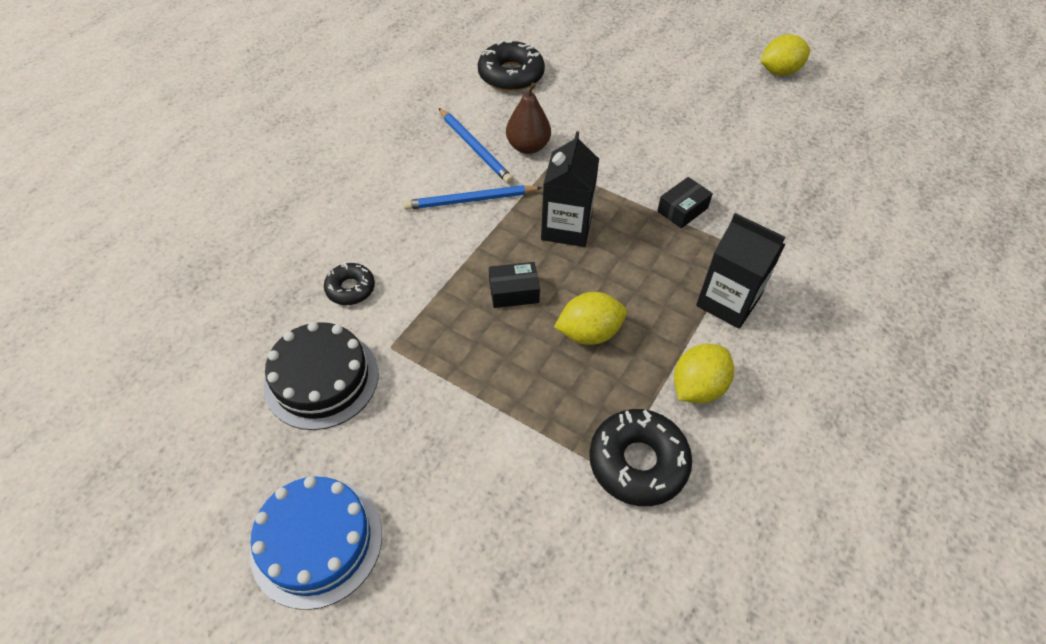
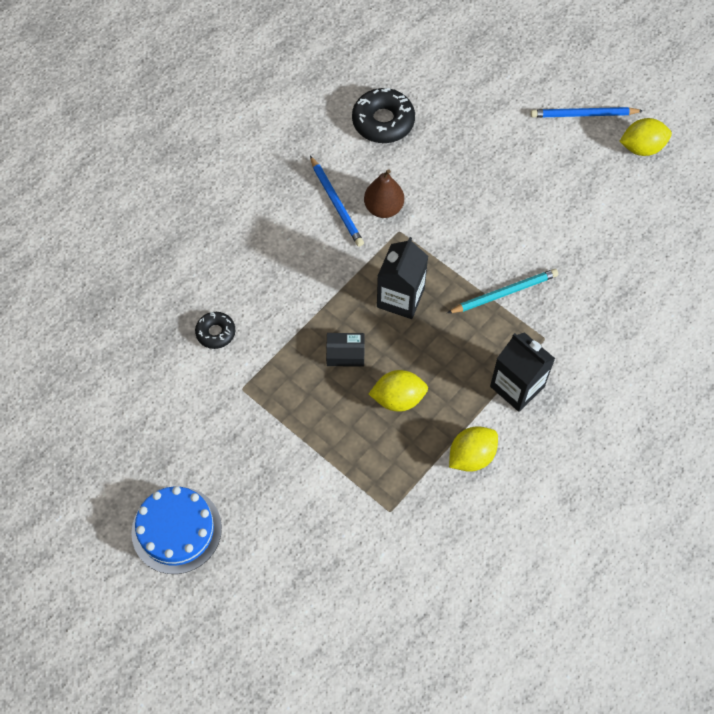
camera: 10 degrees right, 10 degrees up
black cake [264,322,378,430] -> none
blue pencil [403,185,542,210] -> blue pencil moved to [530,107,643,118]
black donut [589,409,692,506] -> none
black box [657,177,713,228] -> turquoise pencil [447,269,558,313]

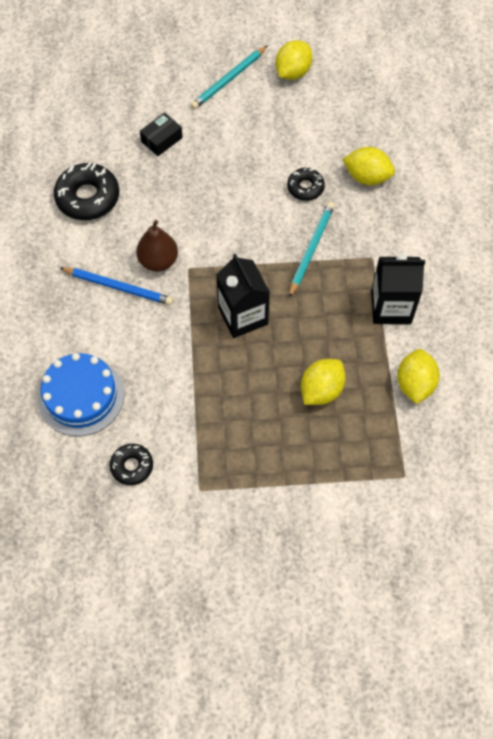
camera: 45 degrees left, 0 degrees up
blue cake [131,486,222,574] -> blue cake moved to [38,353,124,436]
black box [326,333,365,367] -> black box moved to [140,113,183,156]
blue pencil [530,107,643,118] -> turquoise pencil [190,45,268,109]
none -> black donut [287,168,325,201]
none -> yellow lemon [343,147,395,185]

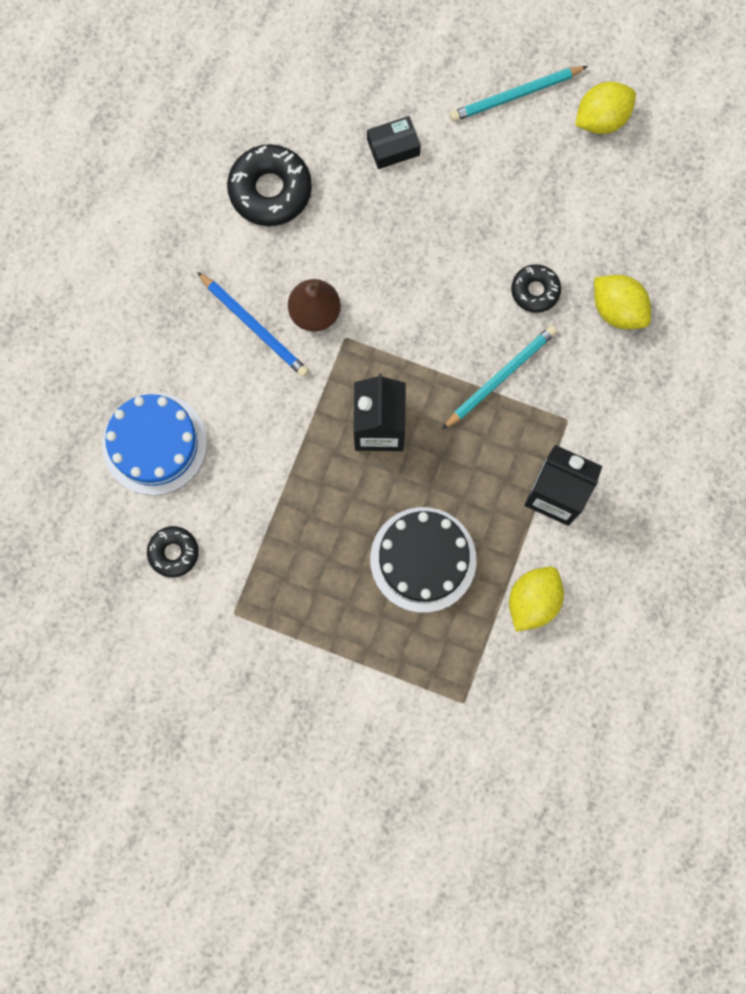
camera: 25 degrees right, 15 degrees up
yellow lemon [301,359,346,405] -> black cake [370,507,476,613]

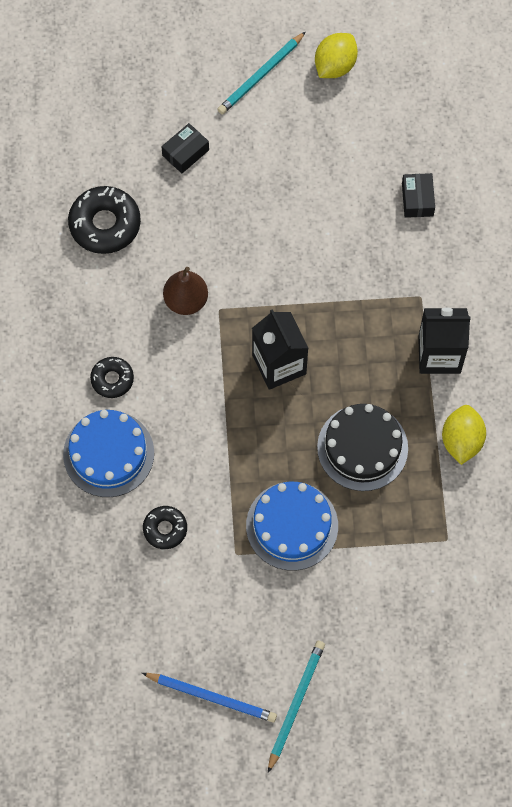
camera: 25 degrees left, 10 degrees down
blue pencil [197,272,309,377] -> blue pencil moved to [142,673,277,722]
turquoise pencil [442,325,557,430] -> turquoise pencil moved to [268,641,325,773]
black donut [511,264,561,313] -> black donut moved to [90,357,134,398]
yellow lemon [594,275,651,329] -> black box [402,173,435,218]
none -> blue cake [246,482,338,571]

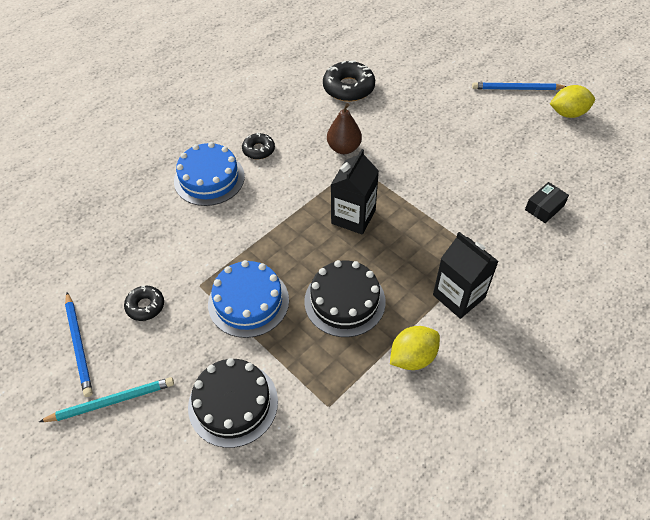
camera: 50 degrees right, 15 degrees down
black donut [143,506,187,549] -> black donut moved to [124,286,164,321]
black box [161,123,209,174] -> none
turquoise pencil [217,32,306,114] -> blue pencil [472,82,567,90]
none -> black cake [188,358,278,448]

